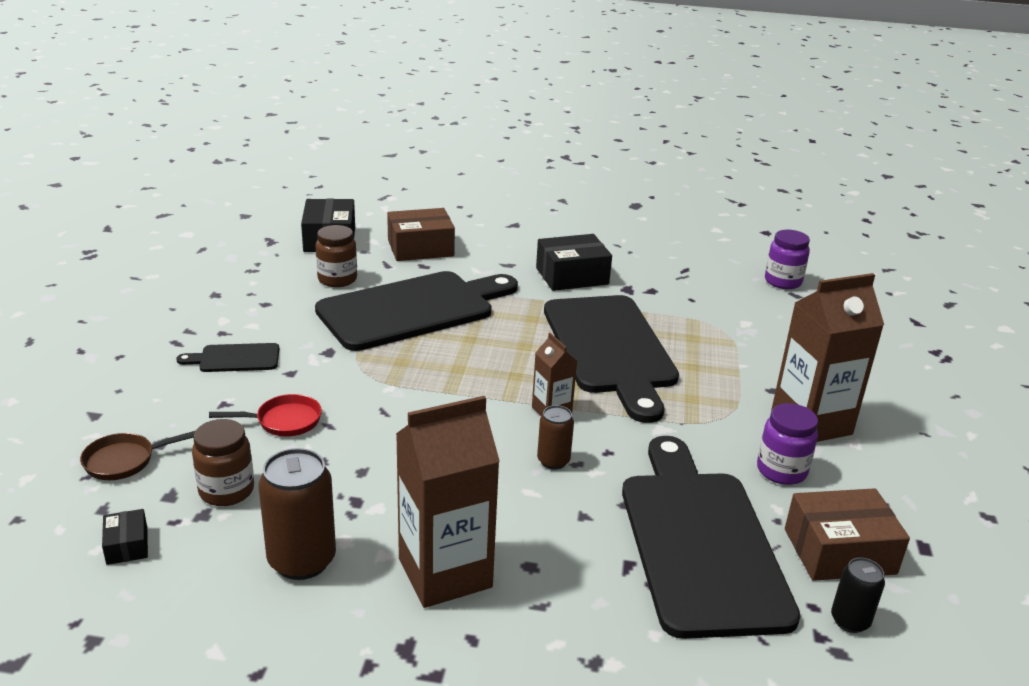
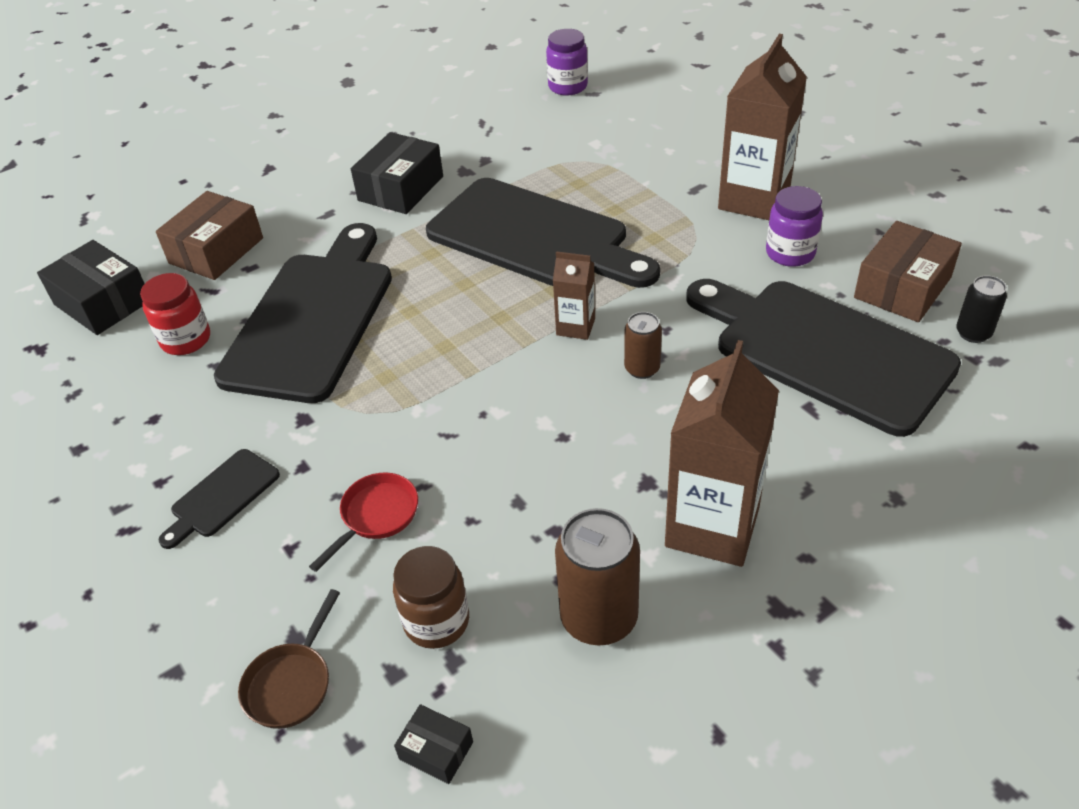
camera: 40 degrees left, 15 degrees up
brown jar [316,225,357,287] -> red jar [140,273,210,355]

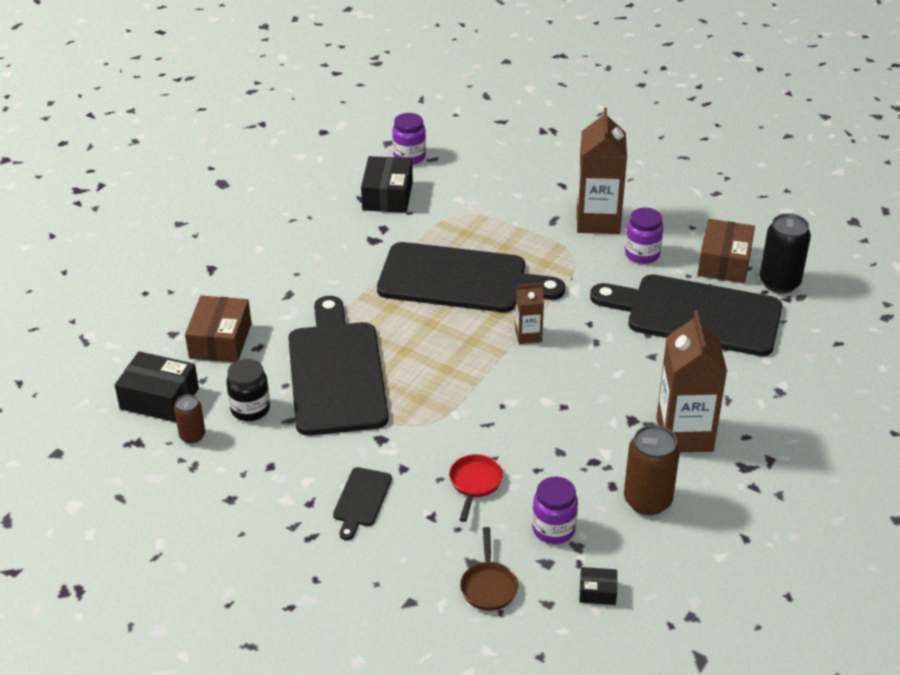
camera: 25 degrees left, 5 degrees down
red jar [140,273,210,355] -> black jar [226,359,270,421]
black box [351,132,443,214] -> black box moved to [361,156,413,213]
brown jar [393,546,469,649] -> purple jar [532,477,578,544]
brown can [624,312,662,379] -> brown can moved to [174,395,205,443]
black can [956,275,1007,343] -> black can [760,213,811,294], size x1.77

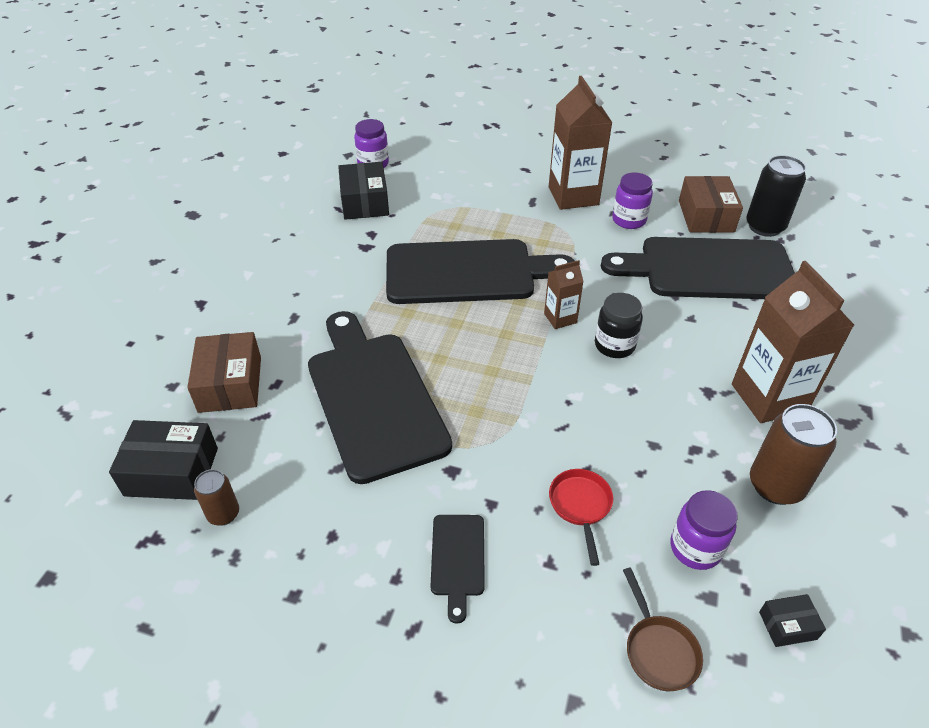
camera: 15 degrees left, 5 degrees up
black jar [226,359,270,421] -> black jar moved to [595,293,643,358]

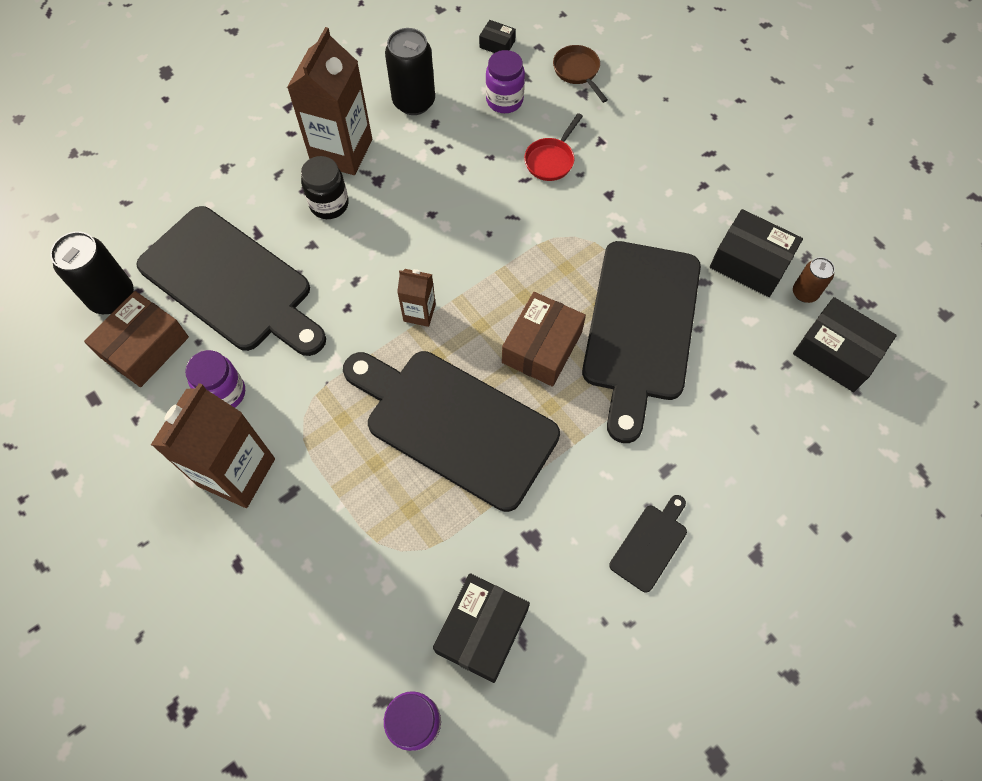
camera: 145 degrees left, 20 degrees up
brown box [187,332,261,413] -> brown box moved to [502,292,586,387]
black cutting board [431,515,485,624] -> black cutting board moved to [609,495,687,593]
black jar [595,293,643,358] -> black jar moved to [301,156,349,219]
brown pan [623,567,703,691] -> brown pan turned 45 degrees counterclockwise [553,45,608,103]
brown can [750,404,837,505] -> black can [385,28,435,115]
none -> black box [710,209,803,297]

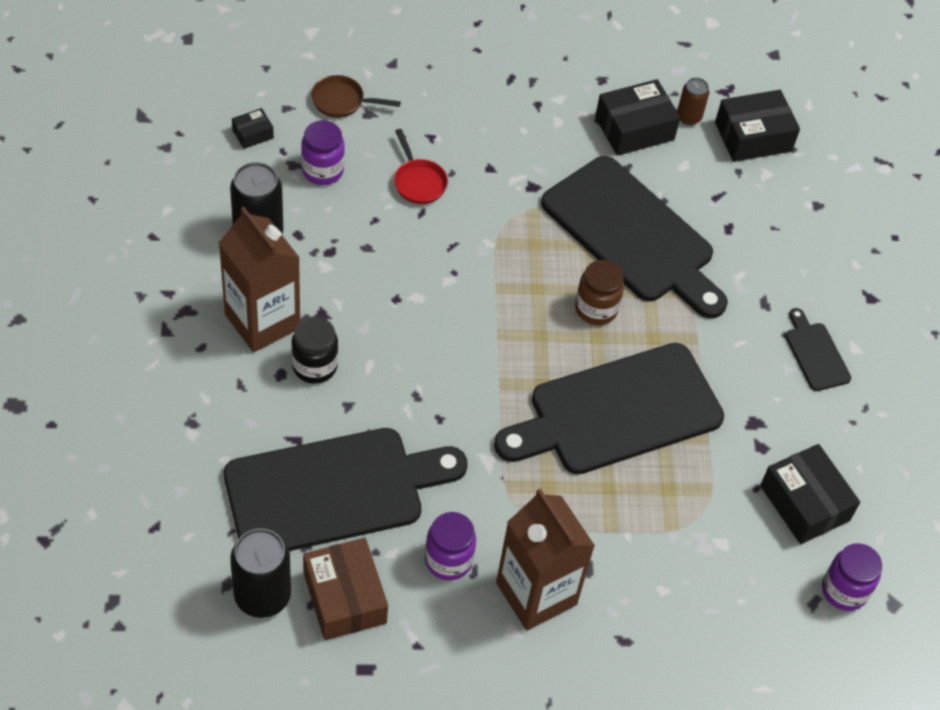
camera: 60 degrees left, 10 degrees down
brown carton [397,269,436,327] -> none
brown box [502,292,586,387] -> brown jar [575,260,624,325]

